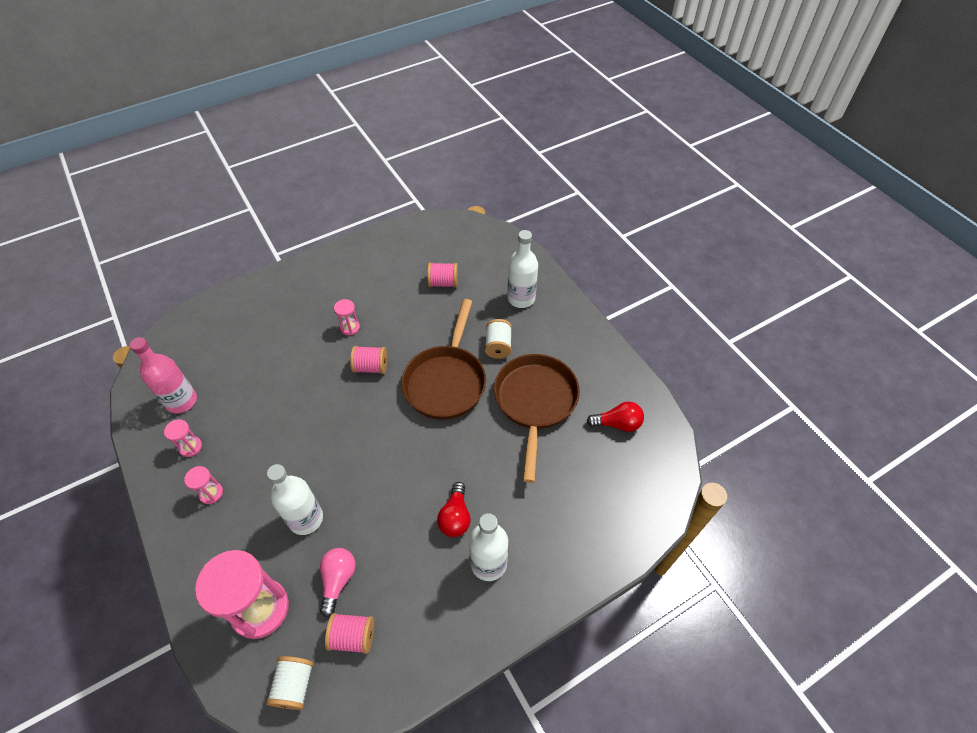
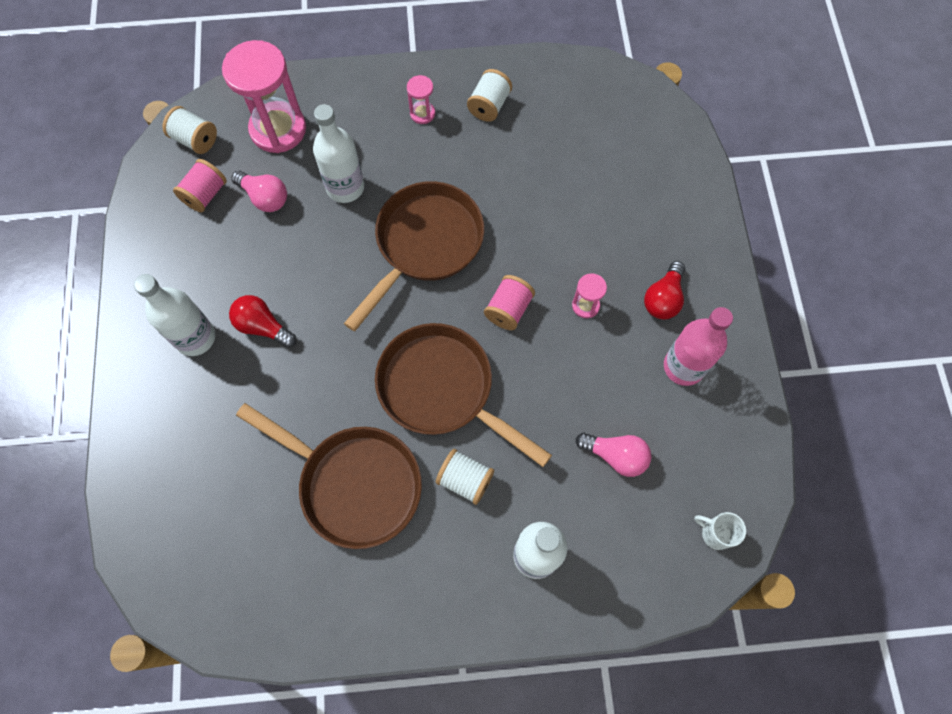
camera: 115 degrees right, 15 degrees up
pink bottle [130,337,197,414] -> pink bottle moved to [664,307,733,386]
pink hourglass [164,419,202,457] -> white spool [467,69,512,122]
pink spool [427,263,458,288] -> pink light bulb [576,433,651,477]
red light bulb [586,402,644,432] -> red light bulb moved to [644,261,685,319]
none -> brown pan [344,181,484,331]
none -> white mug [694,512,746,550]

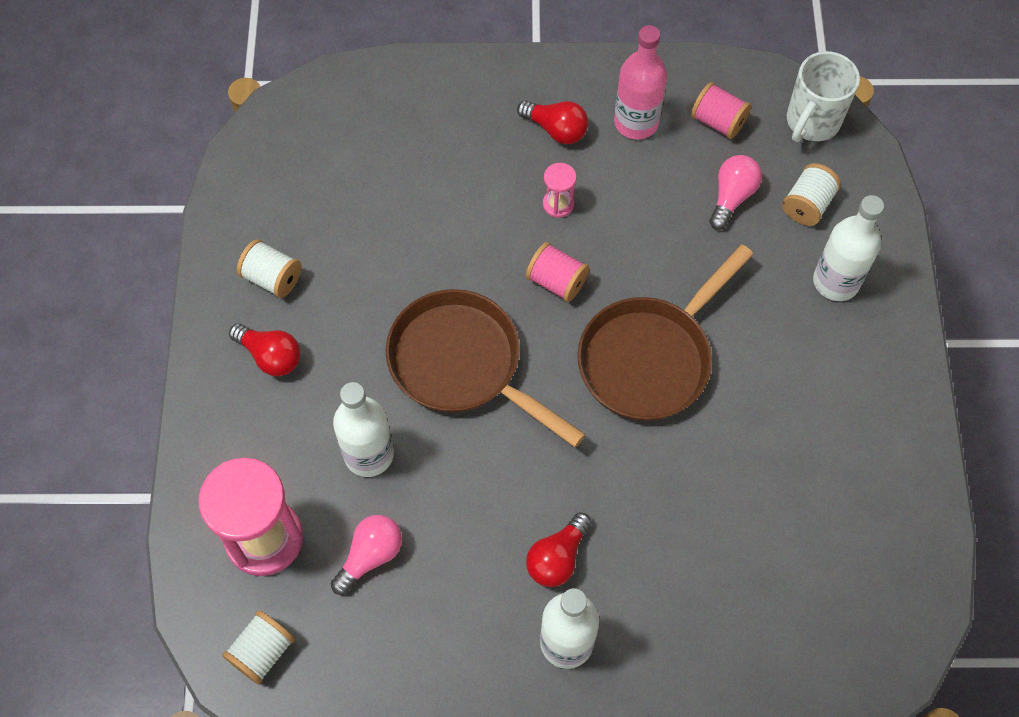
camera: 85 degrees left, 5 degrees down
pink spool [173,159,227,212] -> pink spool moved to [691,82,751,139]
brown pan [236,403,422,549] -> none
pink hourglass [407,75,435,124] -> red light bulb [229,323,301,376]
white spool [436,449,494,505] -> white spool moved to [782,163,841,226]
white mug [694,512,746,550] -> white mug [787,51,860,142], size x1.80

